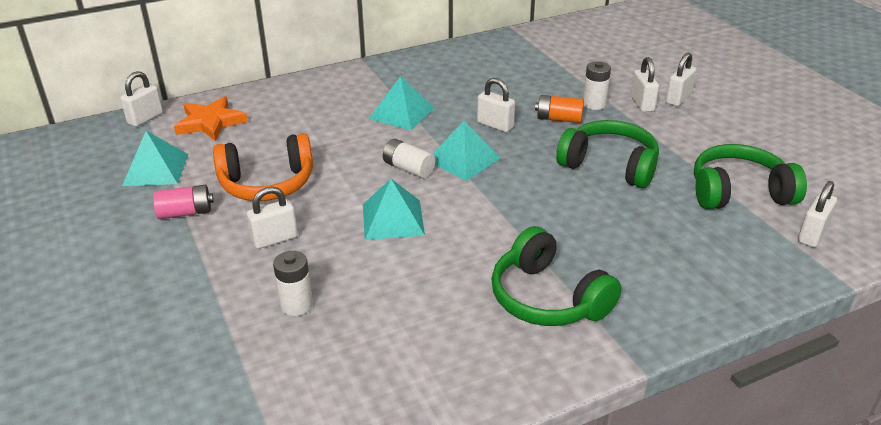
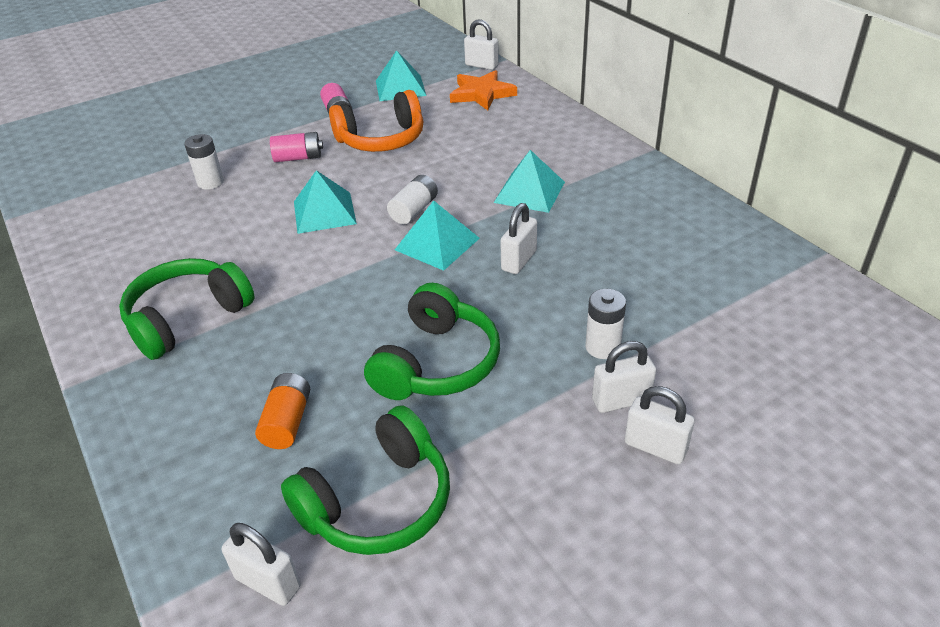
camera: 85 degrees right, 5 degrees up
orange headphones [213,133,313,201] -> orange headphones turned 90 degrees counterclockwise [329,90,423,152]
white padlock [247,186,298,249] -> pink battery [270,132,323,162]
orange battery [535,95,584,123] -> orange battery moved to [255,373,310,449]
green headphones [694,144,807,209] -> green headphones turned 60 degrees clockwise [281,406,450,555]

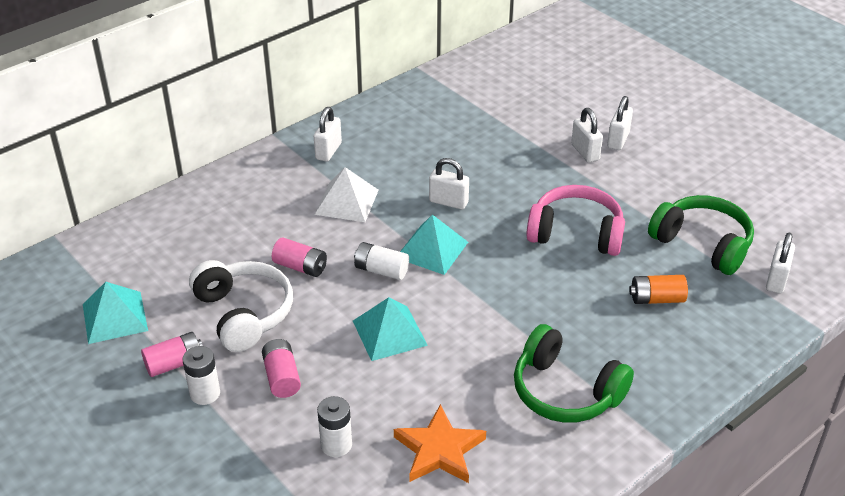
camera: 100 degrees left, 0 degrees up
orange headphones [329,90,423,152] -> white headphones [189,260,293,352]
green headphones [364,283,500,400] -> pink headphones [526,185,625,256]
orange star [450,70,517,110] -> orange star moved to [394,404,486,483]
white padlock [464,19,499,70] -> white padlock moved to [314,107,342,162]
turquoise pyramid [494,150,565,213] -> white pyramid [315,167,379,222]
white battery [585,289,626,359] -> white battery moved to [182,346,220,405]
none -> pink battery [272,237,327,277]

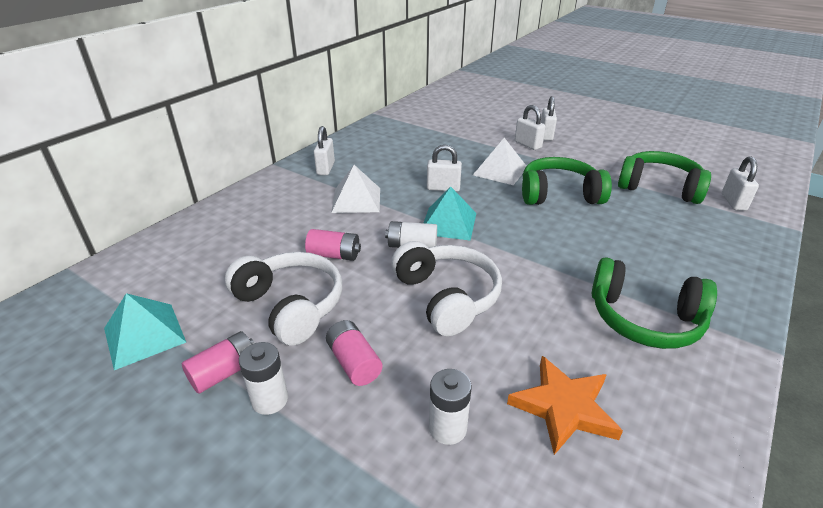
camera: 15 degrees left, 5 degrees down
turquoise pyramid [353,297,428,361] -> white headphones [391,241,502,336]
pink headphones [526,185,625,256] -> green headphones [522,157,612,205]
orange battery [629,275,688,304] -> none
none -> white pyramid [473,138,526,185]

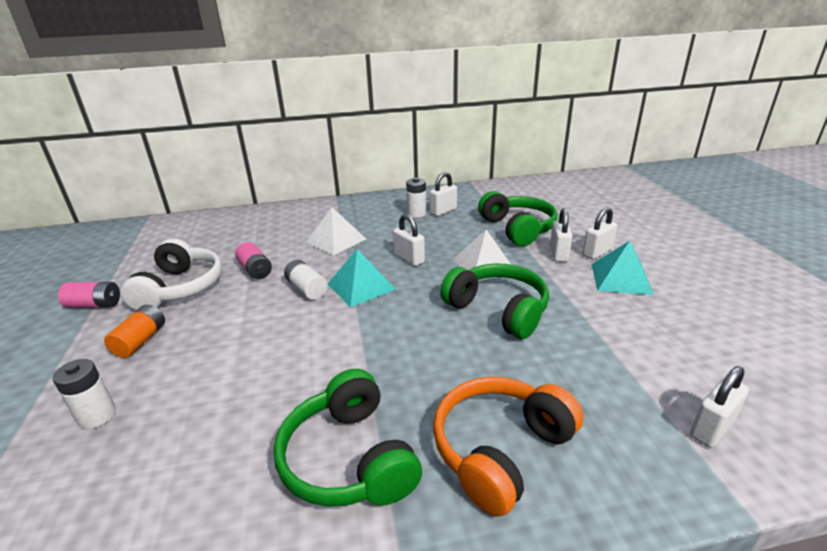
camera: 45 degrees right, 5 degrees down
turquoise pyramid [104,293,186,370] -> turquoise pyramid moved to [592,241,654,295]
white battery [239,342,288,415] -> white battery moved to [406,177,426,218]
white padlock [314,126,335,175] -> white padlock moved to [430,172,457,216]
pink battery [326,320,383,386] -> orange battery [104,304,165,358]
white headphones [391,241,502,336] -> none
orange star [507,356,623,455] -> none
green headphones [618,151,711,204] -> green headphones moved to [478,191,558,246]
none -> orange headphones [433,377,583,517]

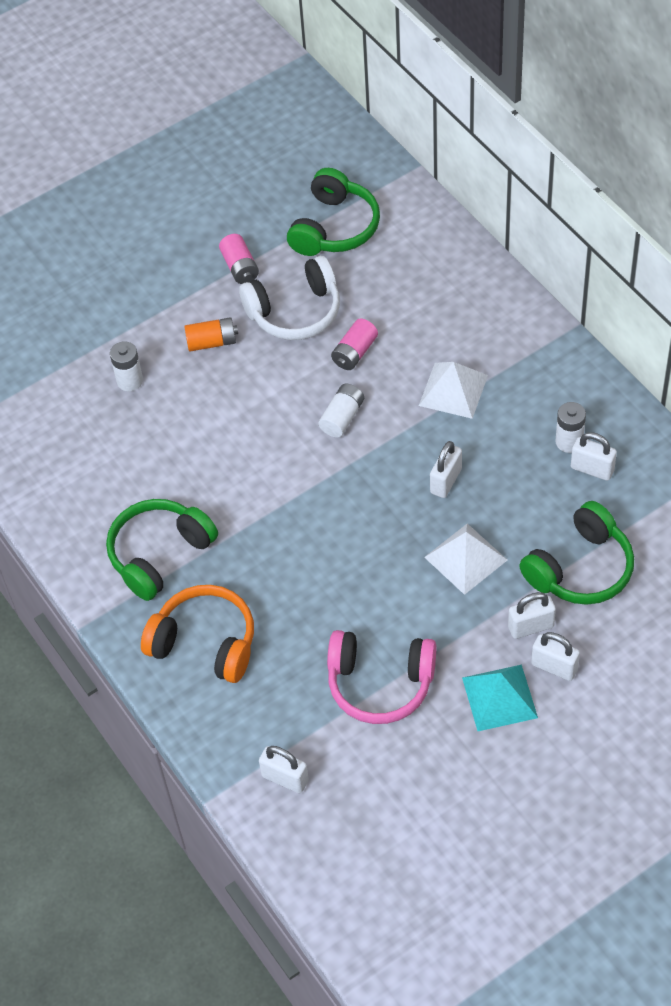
camera: 70 degrees right, 25 degrees up
turquoise pyramid [328,249,396,307] -> none
green headphones [440,264,549,339] -> green headphones moved to [287,168,380,256]
none -> pink headphones [327,630,436,724]

